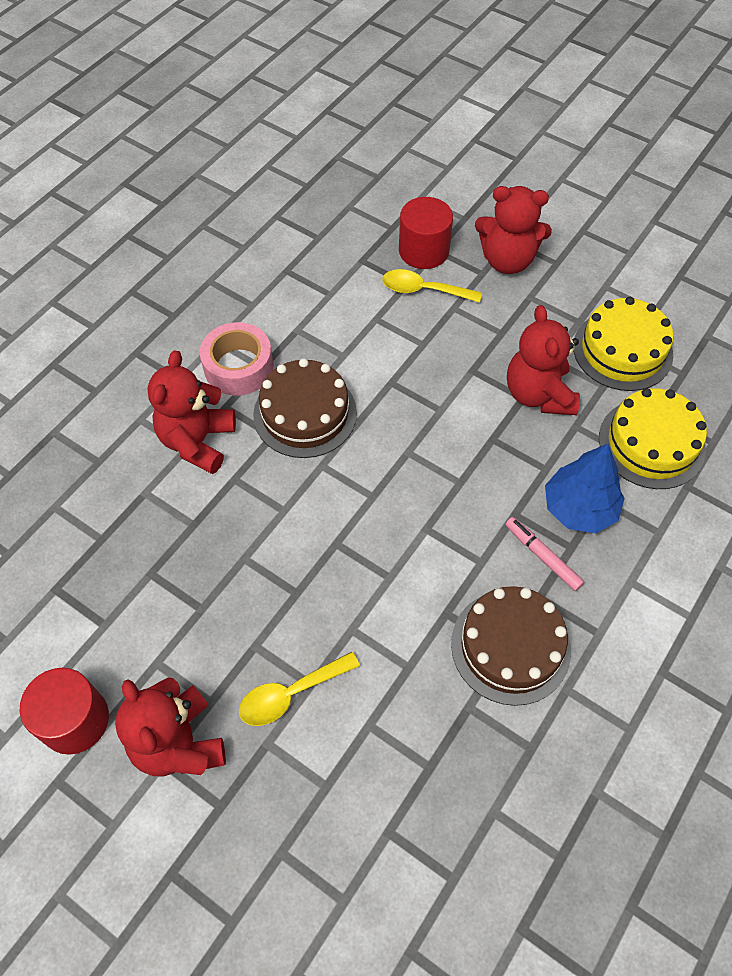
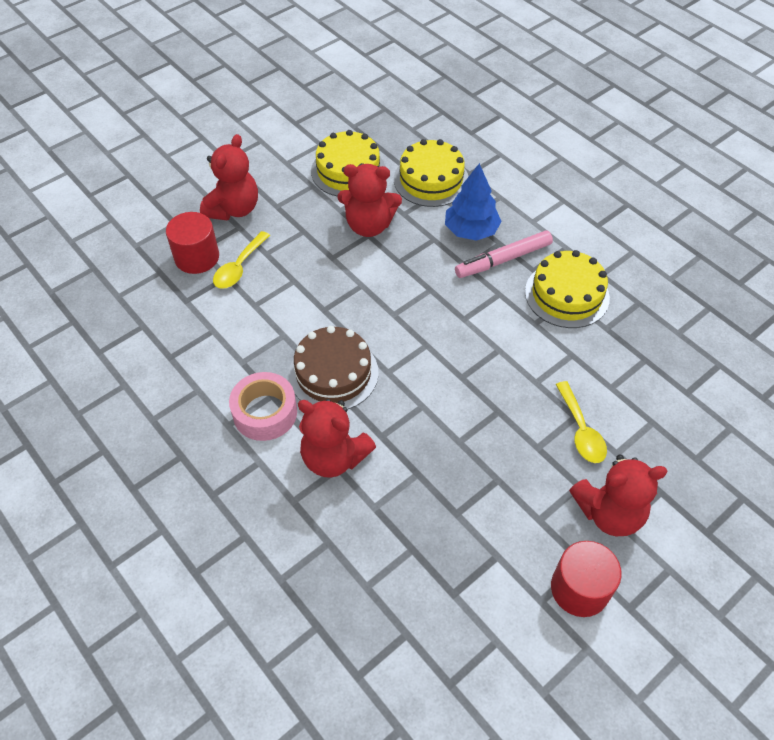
camera: 75 degrees left, 5 degrees down
brown cake [451,586,571,706] -> yellow cake [525,250,610,328]
pink marker [505,517,584,591] -> pink marker [455,230,553,278], size x1.52

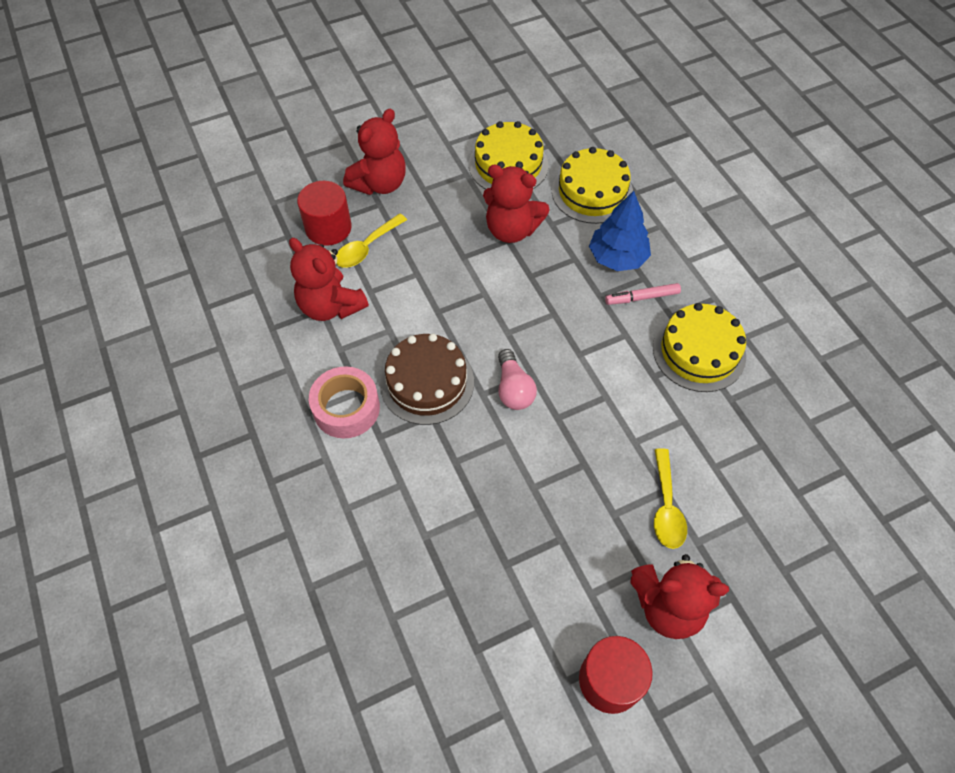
camera: 15 degrees right, 5 degrees up
red teddy bear [298,399,376,478] -> red teddy bear moved to [289,238,369,321]
pink marker [455,230,553,278] -> pink marker [605,283,681,305], size x0.66
none -> pink light bulb [498,349,537,410]

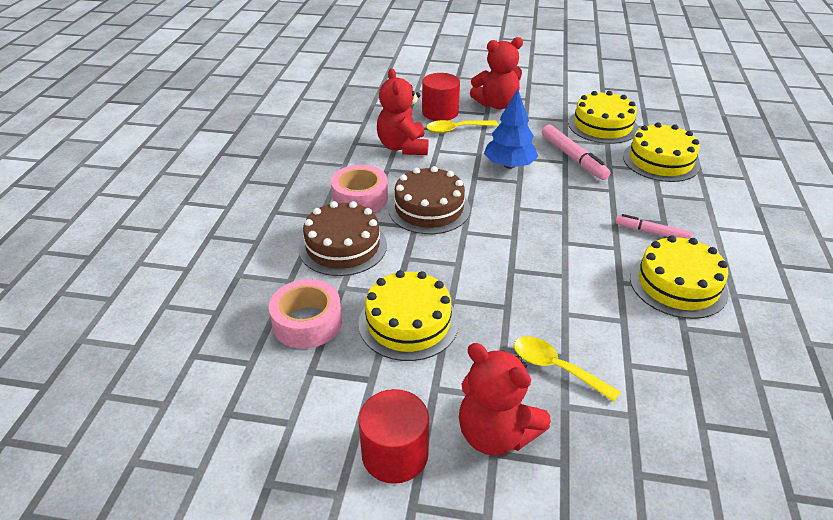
camera: 35 degrees right, 20 degrees down
red teddy bear [483,164,550,243] -> pink marker [542,124,610,180]
pink light bulb [498,349,537,410] -> none
blue tree [589,191,651,271] -> blue tree moved to [484,89,538,169]
yellow spoon [654,448,687,549] -> yellow spoon turned 90 degrees clockwise [514,336,620,402]
none -> pink tape [269,279,342,349]
none -> brown cake [299,201,387,276]
none -> yellow cake [359,270,459,361]

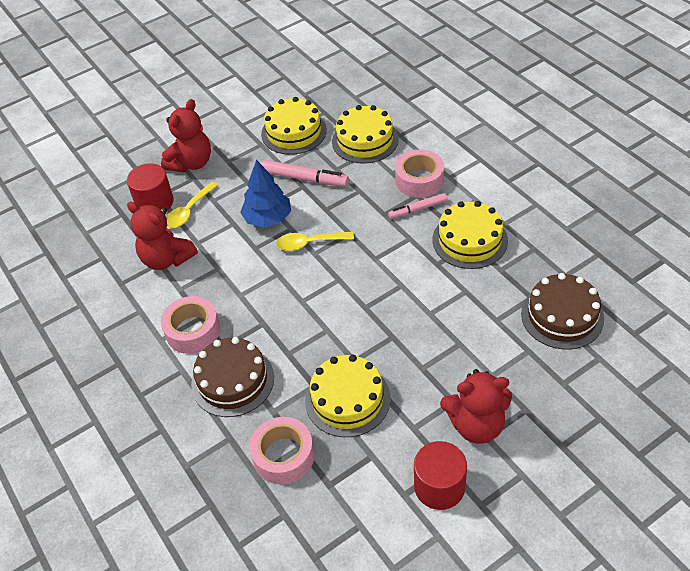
camera: 40 degrees left, 10 degrees up
brown cake [388,166,470,234] -> brown cake moved to [521,273,604,350]
yellow spoon [514,336,620,402] -> yellow spoon moved to [276,231,354,251]
none -> pink tape [395,149,444,198]

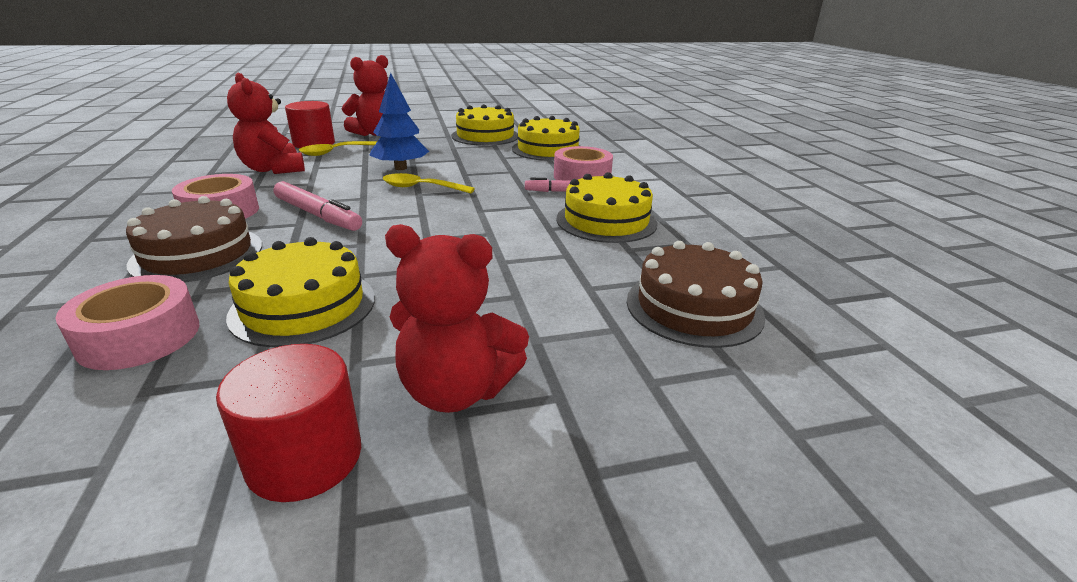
camera: 15 degrees right, 20 degrees down
pink marker [261,160,349,187] -> pink marker moved to [274,181,362,231]

